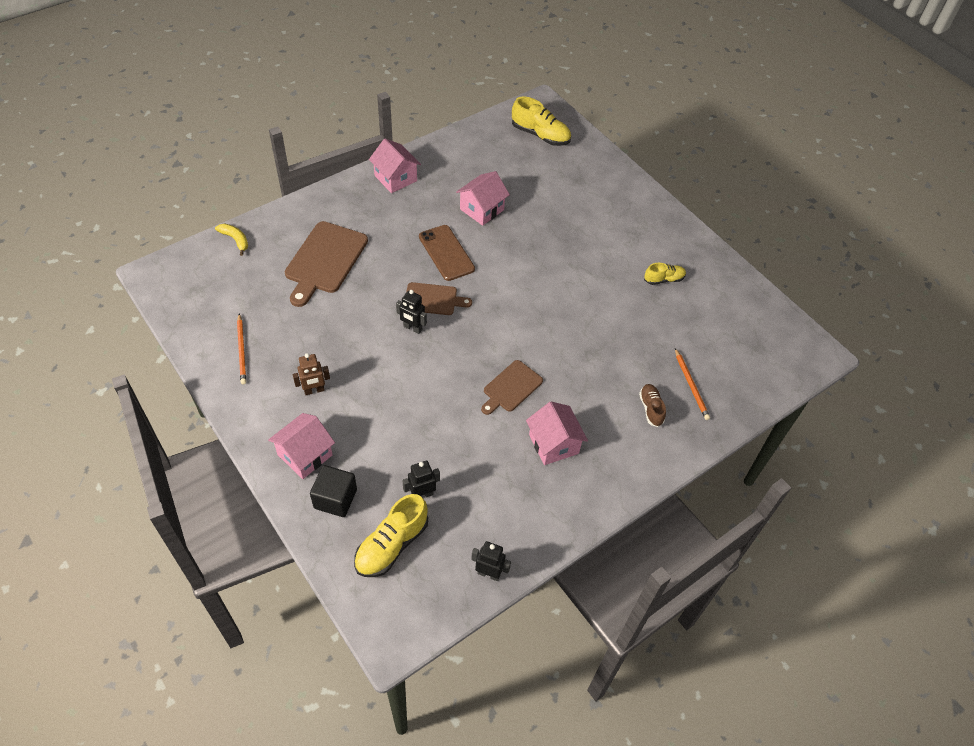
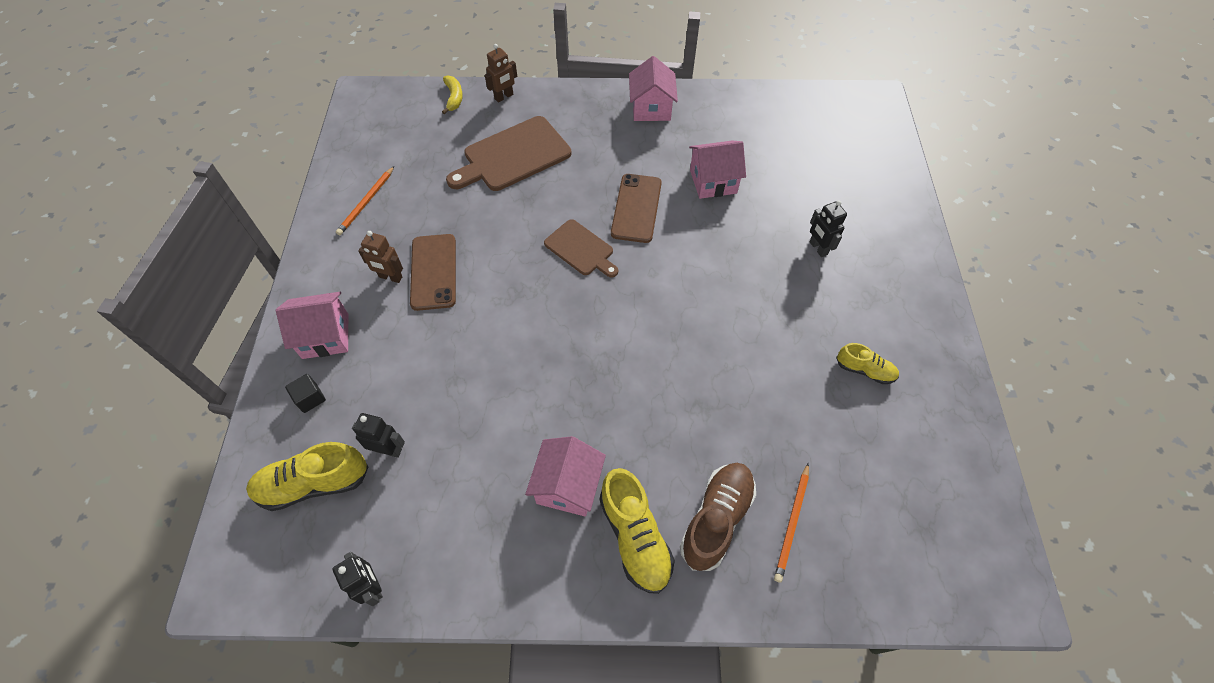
camera: 40 degrees right, 5 degrees up
black cube [310,465,357,517] -> black cube [285,374,326,413], size x0.60
black robot [396,290,427,334] -> black robot moved to [809,200,847,257]
brown cutting board [481,360,543,415] -> none
yellow shoe [512,97,571,146] -> yellow shoe moved to [600,468,675,594]
brown shoe [639,384,666,427] -> brown shoe [680,463,756,571], size x1.71
none -> brown phone [410,234,456,311]
none -> brown robot [485,44,517,103]

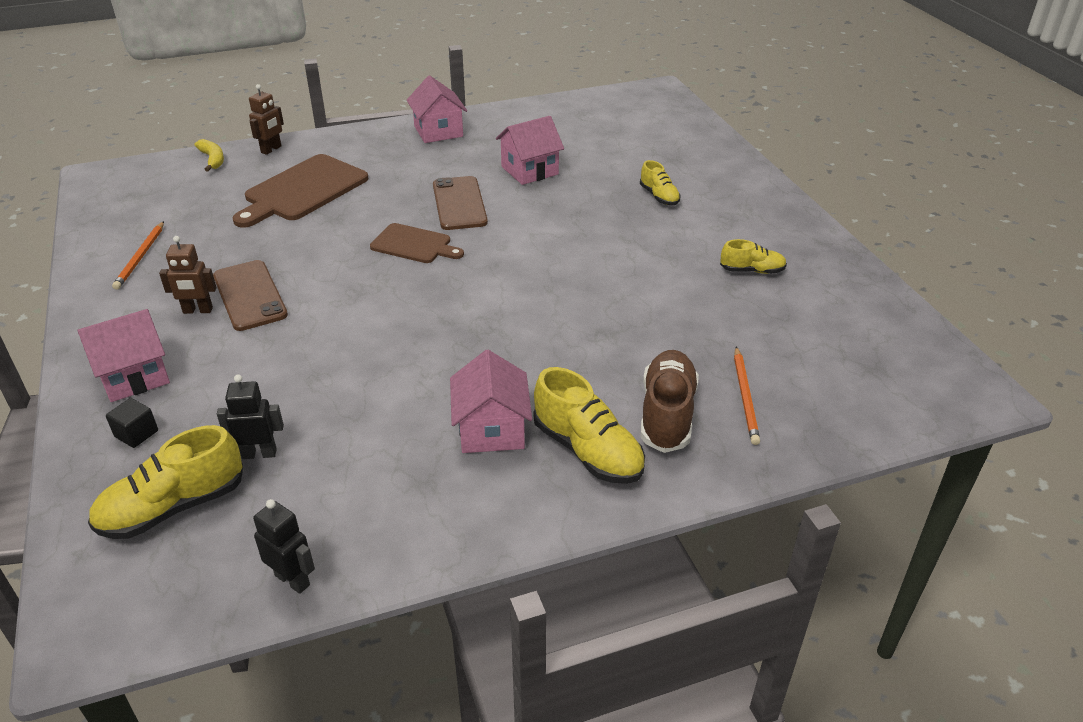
camera: 20 degrees left, 20 degrees down
black robot [809,200,847,257] -> yellow shoe [640,160,680,205]

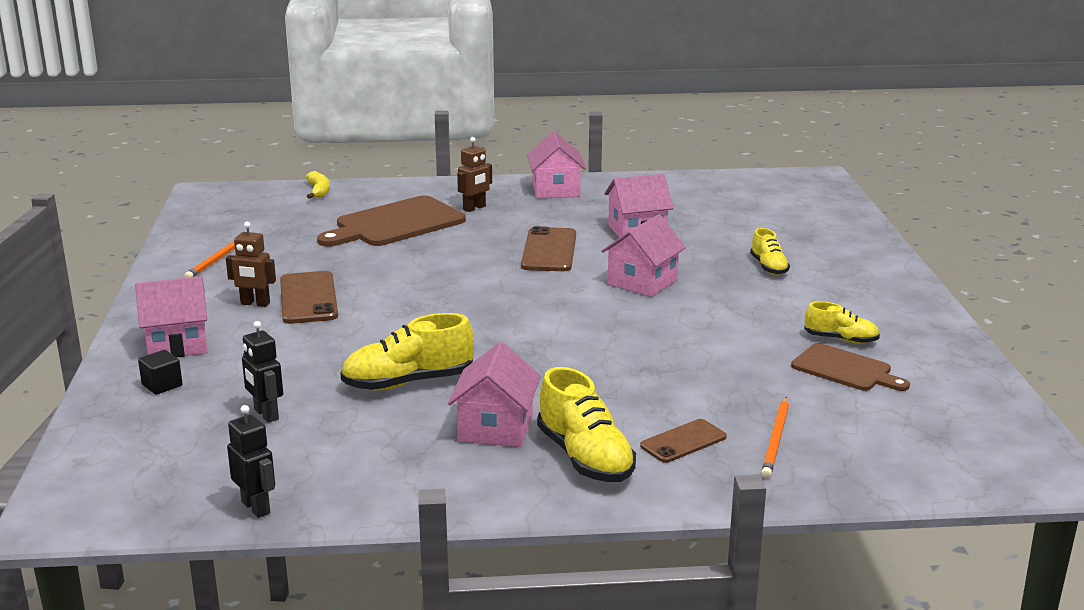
camera: 15 degrees right, 15 degrees down
yellow shoe [88,425,243,539] -> yellow shoe moved to [341,313,474,390]
black robot [217,375,284,459] -> black robot turned 135 degrees counterclockwise [242,321,283,423]
brown robot [249,84,284,155] -> brown robot moved to [457,137,492,212]
brown cutting board [370,223,464,263] -> brown cutting board moved to [791,343,910,391]
brown shoe [641,350,699,453] -> brown phone [640,419,727,463]
none -> pink house [601,214,686,297]

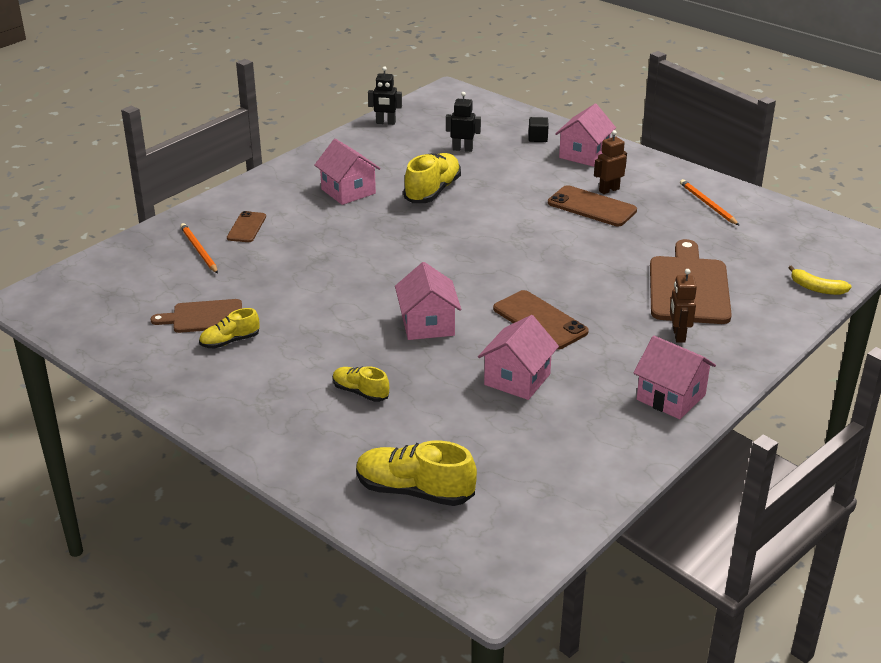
camera: 135 degrees right, 10 degrees up
yellow shoe [537,367,636,482] -> yellow shoe moved to [356,440,477,506]

